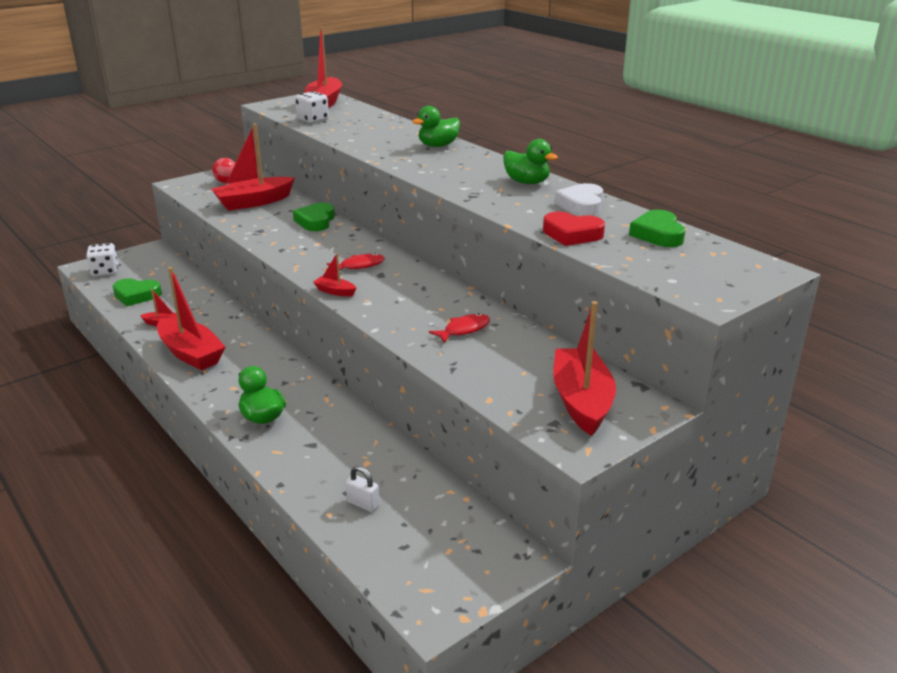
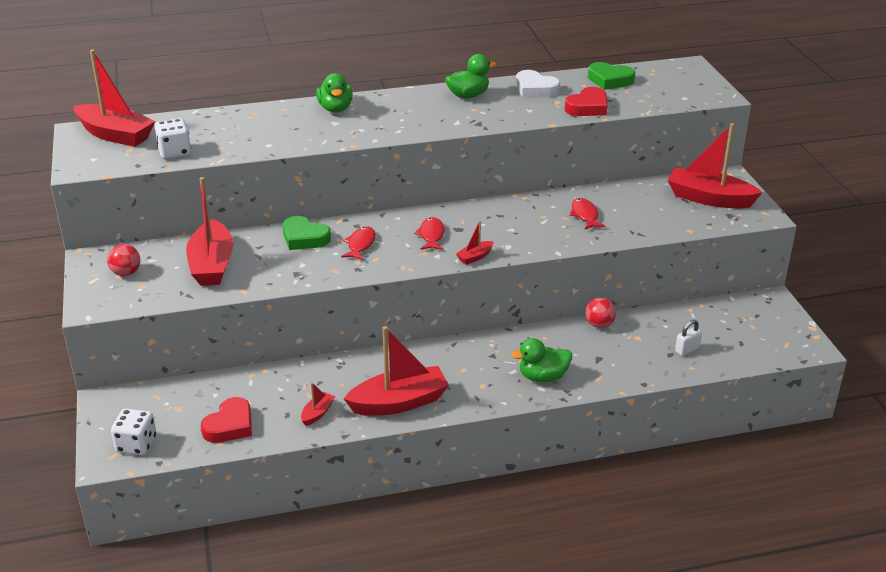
camera: 65 degrees left, 5 degrees up
green heart [113,278,162,306] -> red heart [201,397,252,443]
none -> red fish [341,227,376,260]
none -> red ball [585,298,616,328]

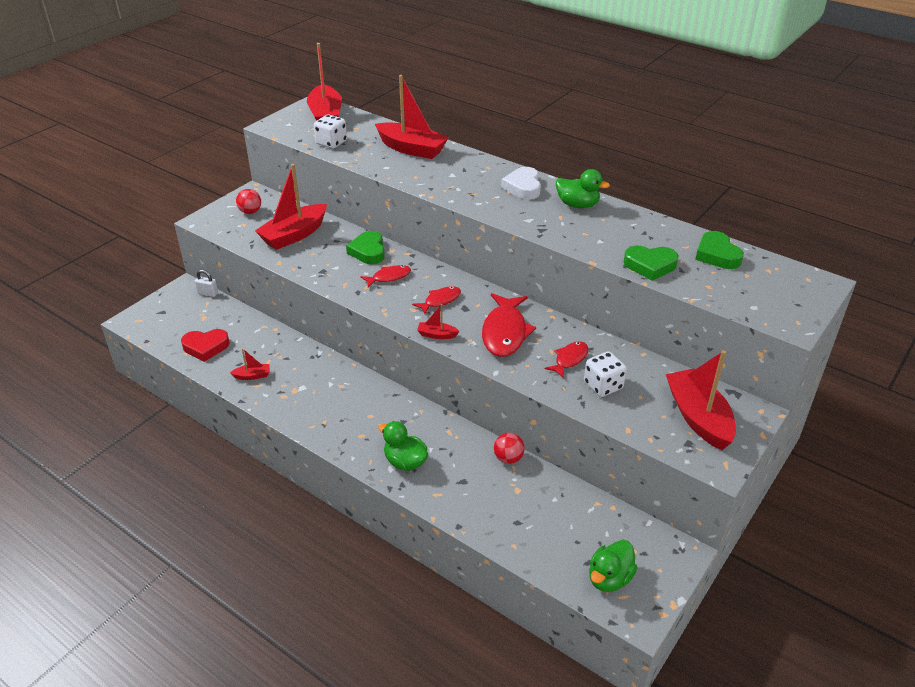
camera: 50 degrees right, 5 degrees up
white dice [111,409,157,455] -> white dice moved to [584,351,627,397]
green duck [316,73,353,112] -> green duck moved to [589,540,638,592]
red boat [344,326,449,416] -> red boat moved to [375,75,449,159]
white heart [516,70,560,98] -> white heart moved to [501,167,541,200]
red heart [565,87,608,116] -> green heart [624,246,679,281]
white padlock [675,320,702,356] -> white padlock moved to [195,270,218,297]
none -> red fish [482,293,536,357]

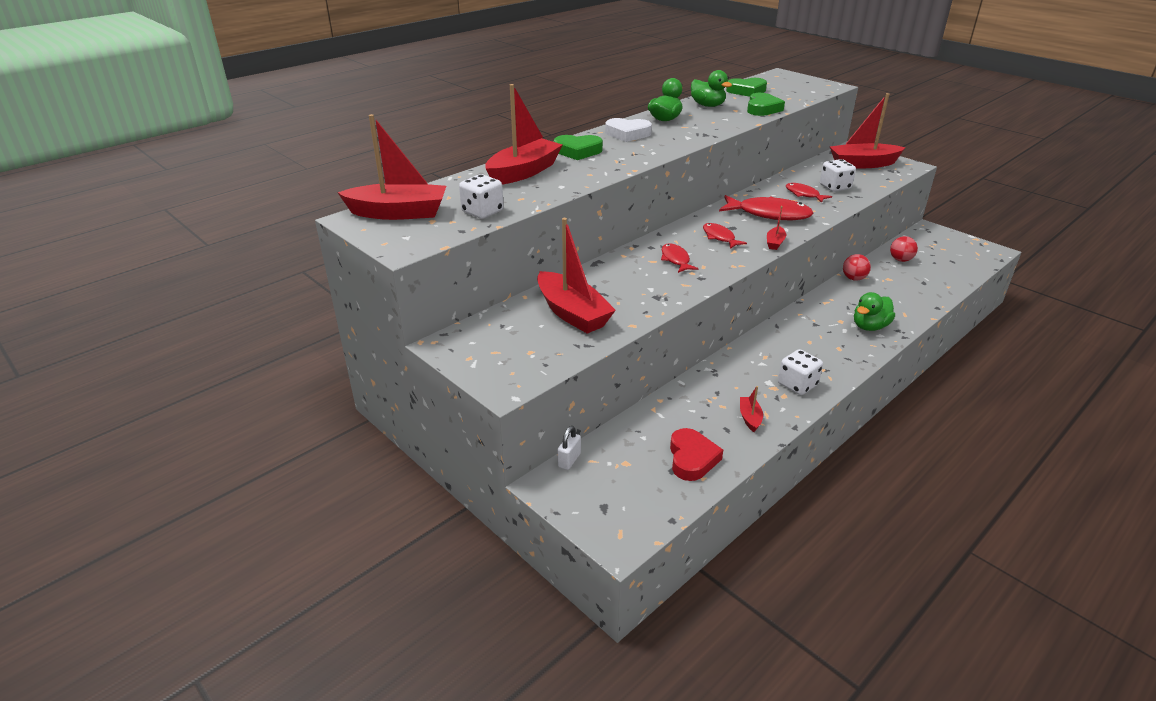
camera: 80 degrees left, 5 degrees down
red ball [236,189,261,214] -> red ball moved to [890,236,918,262]
green heart [346,231,385,264] -> green heart moved to [554,135,603,160]
green duck [589,540,638,592] -> green duck moved to [691,70,732,107]
none -> white dice [778,349,823,395]

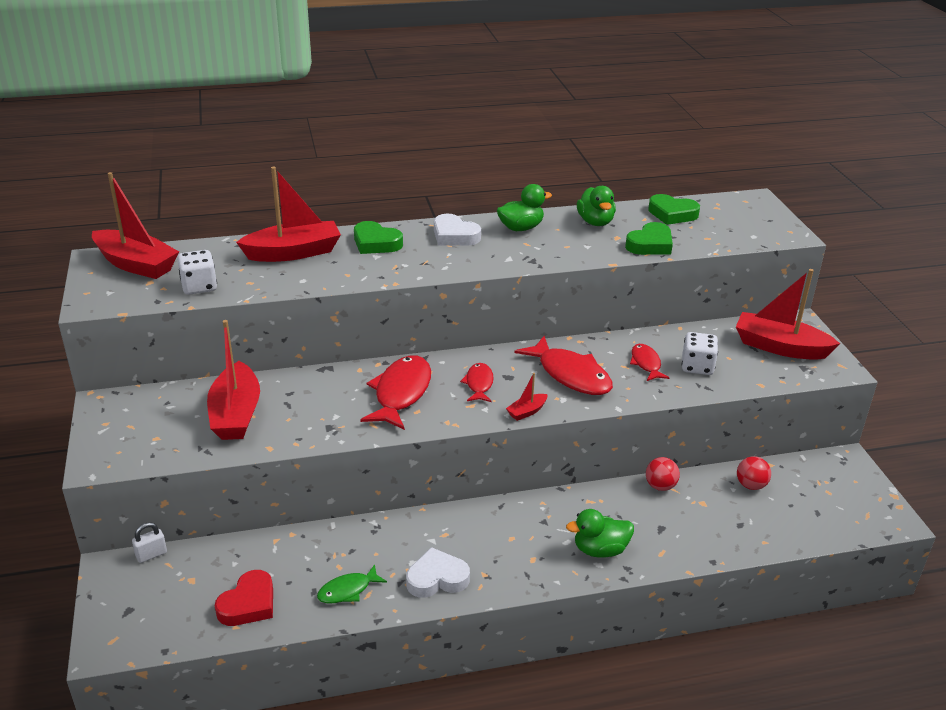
camera: 30 degrees right, 0 degrees up
red fish [661,244,699,273] -> red fish [360,356,431,430], size x1.81
red boat [740,386,763,432] -> green fish [317,564,387,603]
white dice [778,349,823,395] -> white heart [406,547,470,598]

